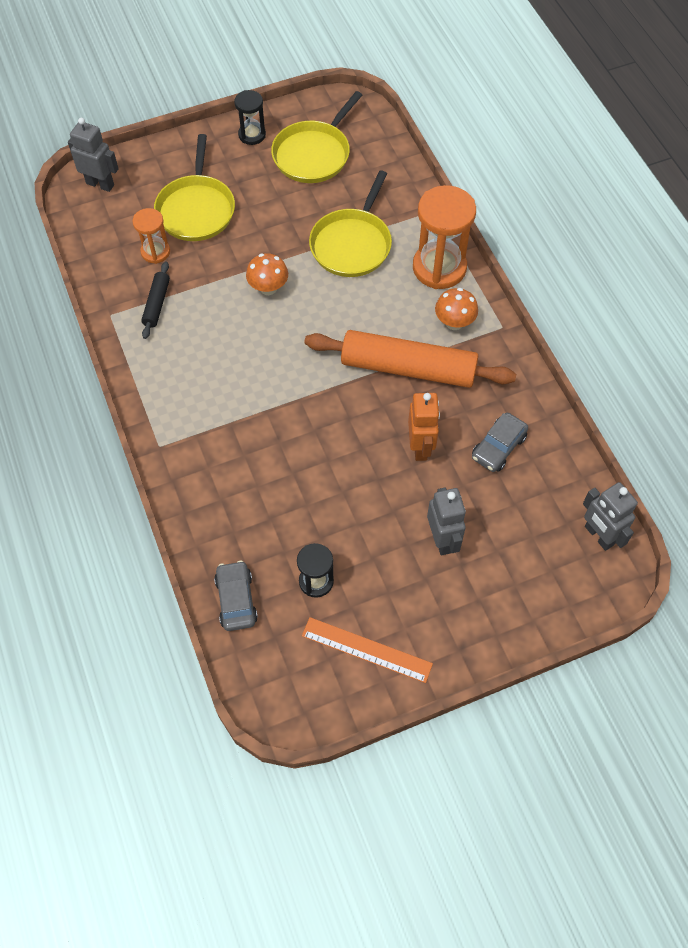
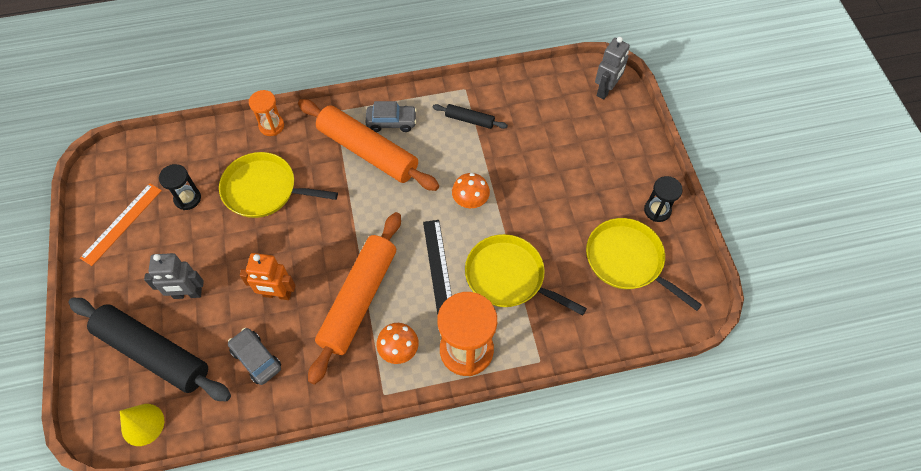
camera: 100 degrees right, 0 degrees up
orange hourglass [132,208,170,264] -> orange hourglass moved to [249,90,284,136]
yellow pan [154,134,235,241] -> yellow pan moved to [219,152,338,218]
grey car [214,561,258,631] -> grey car moved to [366,101,417,132]
grey robot [583,482,638,551] -> yellow cone [120,404,164,446]
none -> black rolling pin [68,298,231,401]
none -> orange rolling pin [298,99,439,191]
none -> black ruler [423,220,452,314]

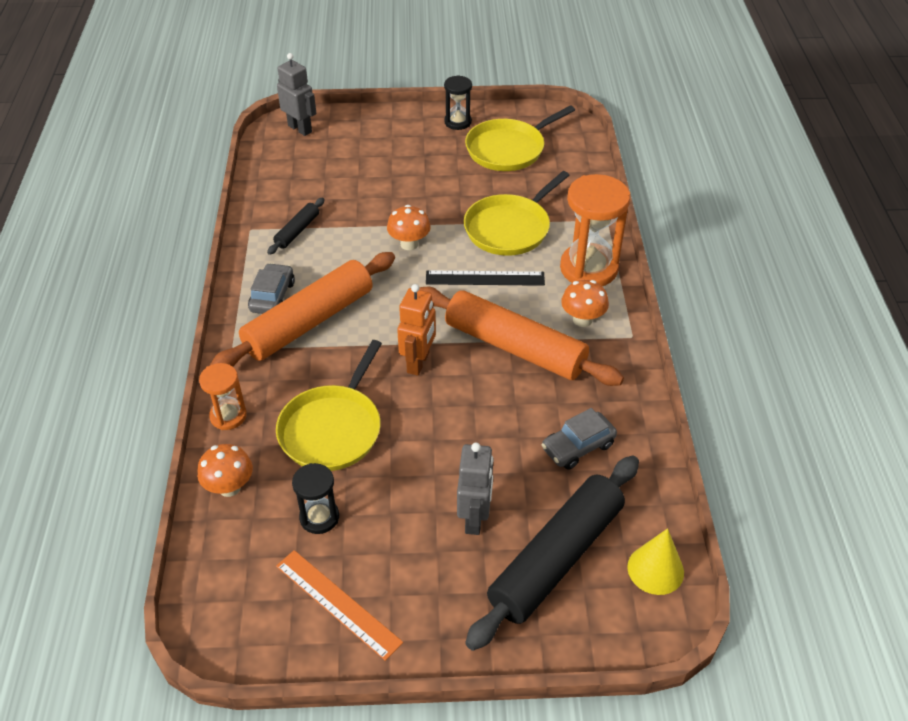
camera: 80 degrees left, 15 degrees down
orange robot [240,253,296,300] -> orange robot moved to [397,284,436,376]
none -> orange mushroom [197,444,253,497]

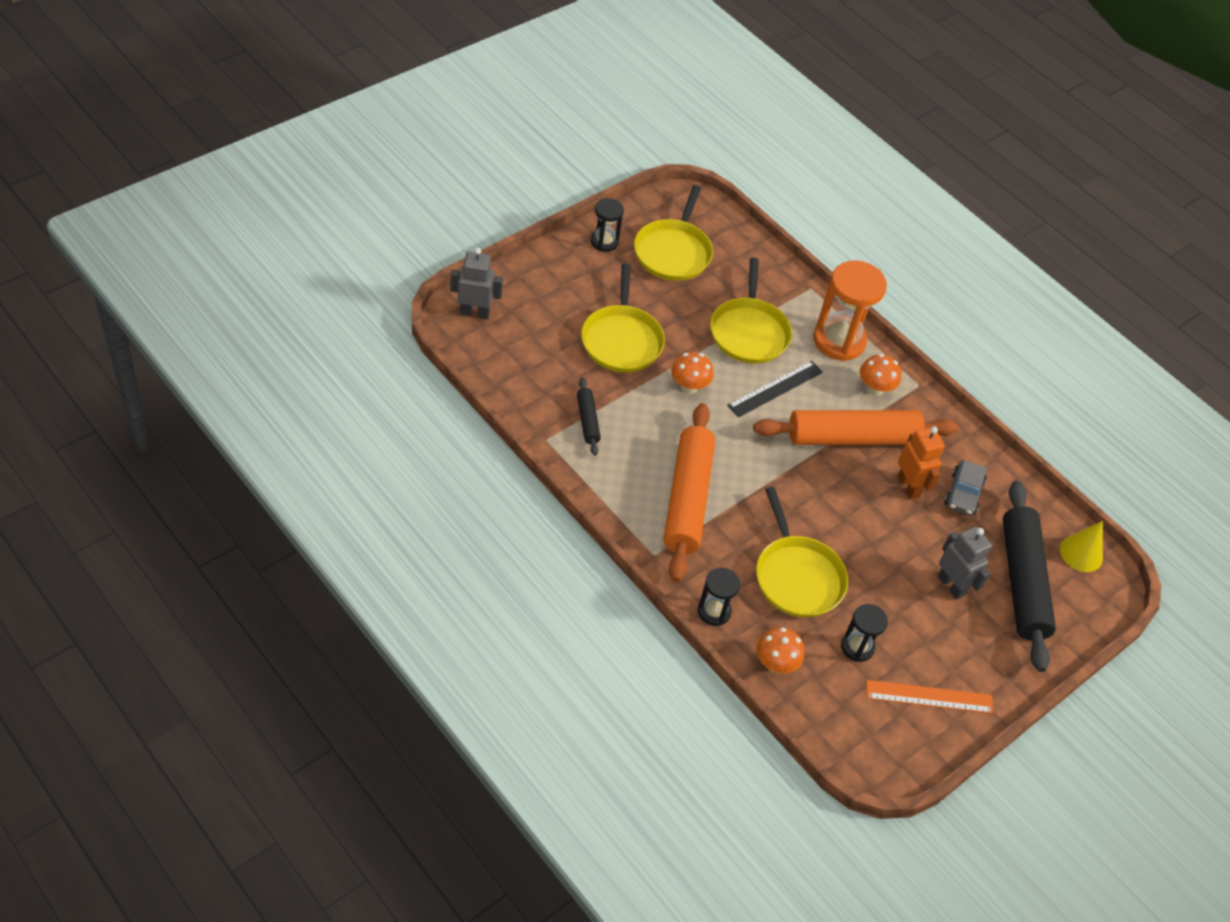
camera: 45 degrees left, 5 degrees up
orange hourglass [199,363,247,430] -> black hourglass [698,568,740,626]
grey car [248,263,295,314] -> none
orange robot [397,284,436,376] -> orange robot moved to [898,426,945,500]
none -> yellow pan [581,264,665,372]

